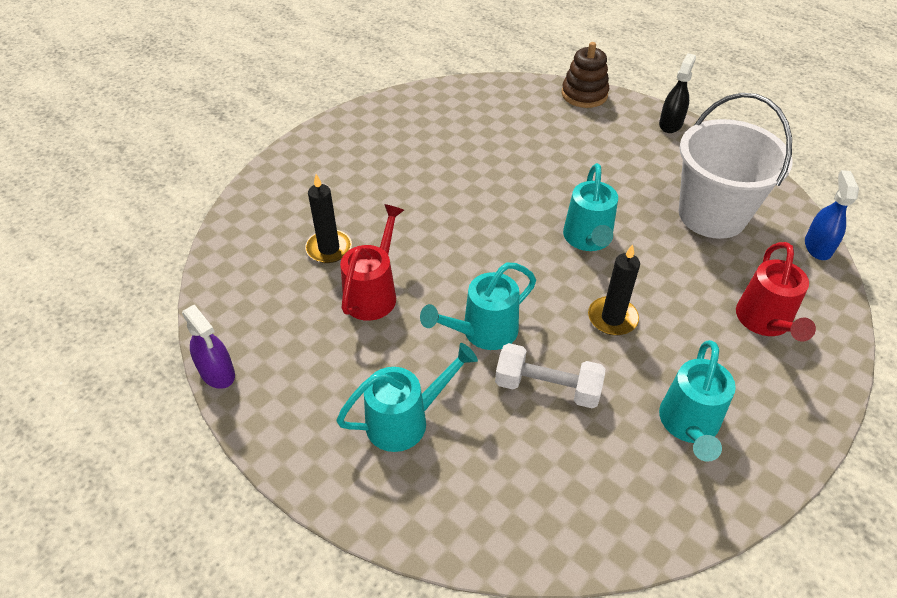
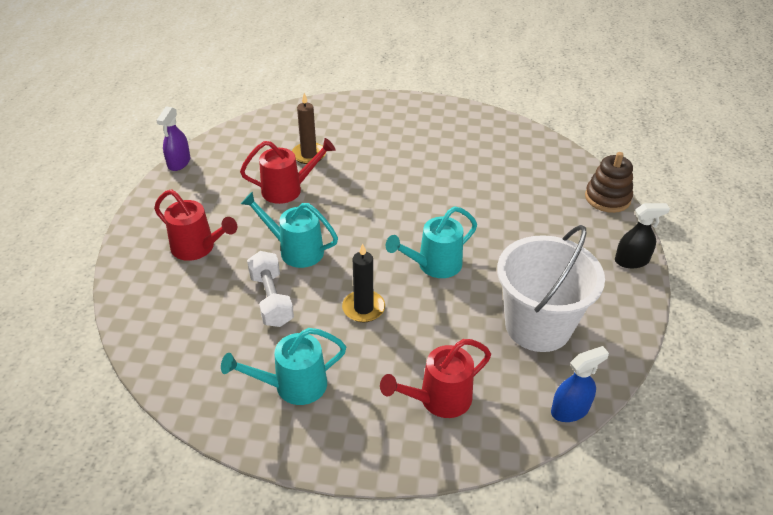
camera: 55 degrees right, 5 degrees down
black candle [305,174,352,263] -> brown candle [292,93,326,164]
turquoise watering can [336,343,478,452] -> red watering can [154,189,237,261]

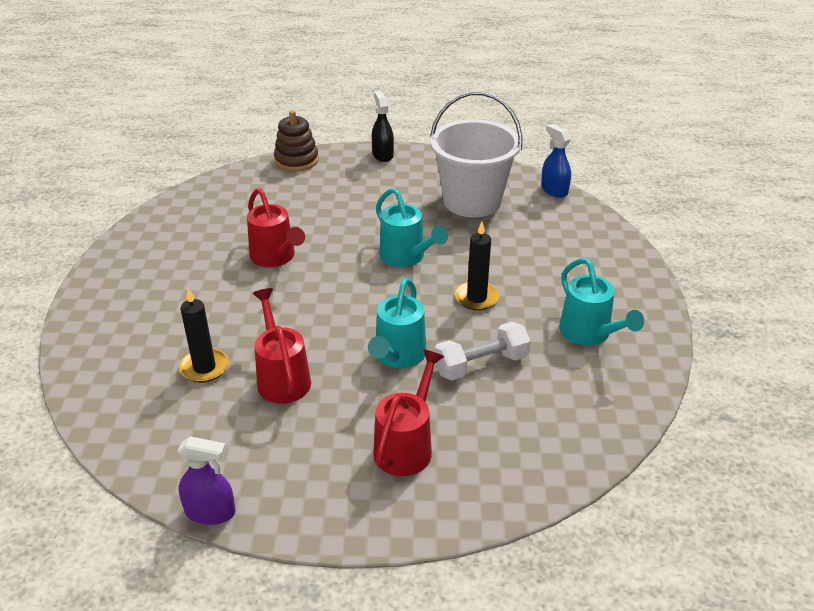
camera: 95 degrees left, 5 degrees down
brown candle [292,93,326,164] -> black candle [179,288,229,382]
red watering can [380,339,491,418] -> red watering can moved to [247,188,305,267]

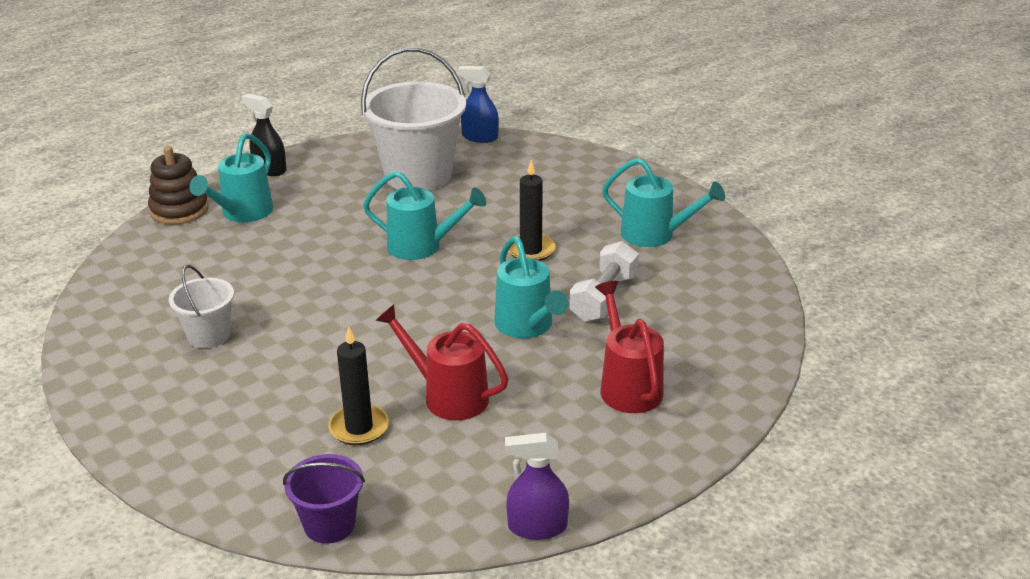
camera: 40 degrees left, 5 degrees down
purple spray bottle [178,436,235,525] -> purple spray bottle turned 150 degrees counterclockwise [505,433,569,540]
red watering can [247,188,305,267] -> none
none -> white bucket [169,265,234,348]
none -> turquoise watering can [189,133,273,222]
none -> purple bucket [283,454,365,544]

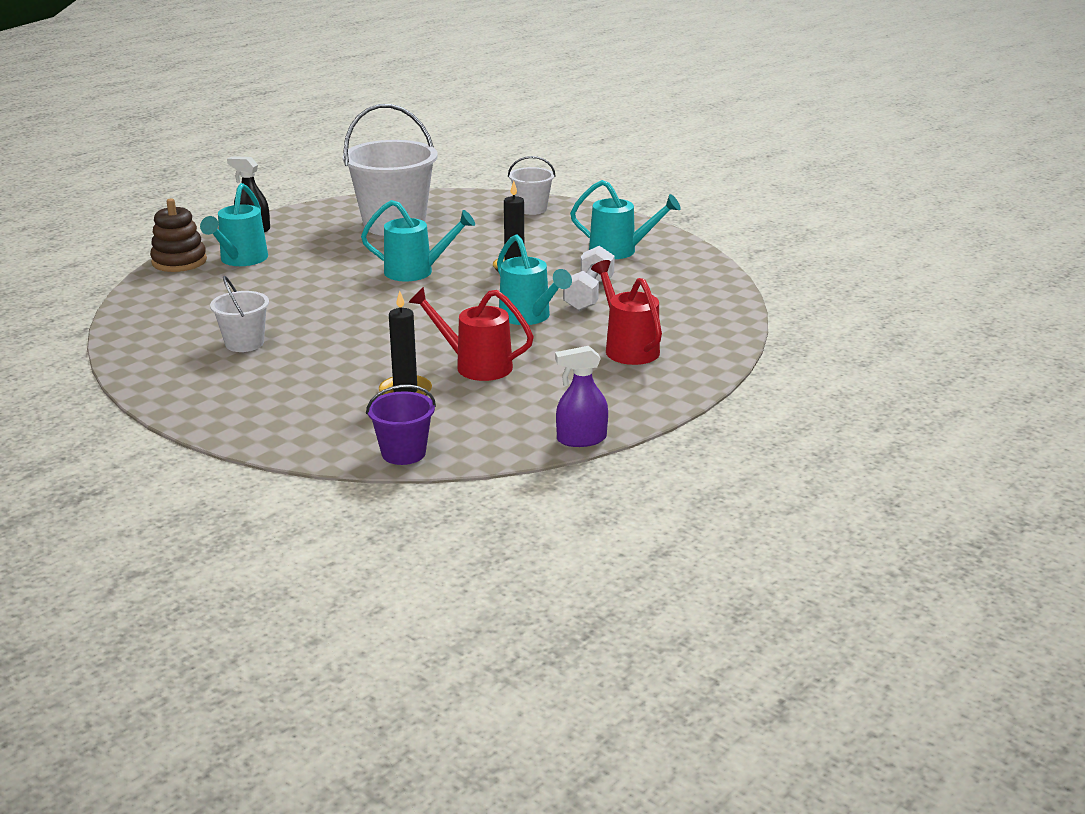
camera: 10 degrees left, 5 degrees down
blue spray bottle [458,66,499,143] -> none
none -> white bucket [508,156,556,215]

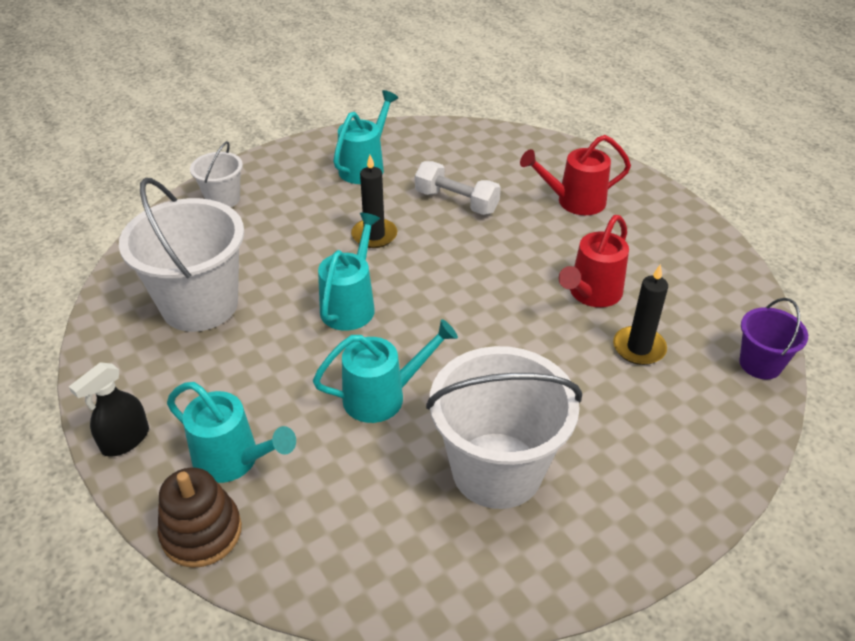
camera: 75 degrees left, 15 degrees up
white bucket [210,276,269,352] -> white bucket [426,346,582,509], size x1.97
turquoise watering can [497,234,572,325] -> turquoise watering can moved to [313,319,458,423]
purple spray bottle [555,346,608,447] -> none

